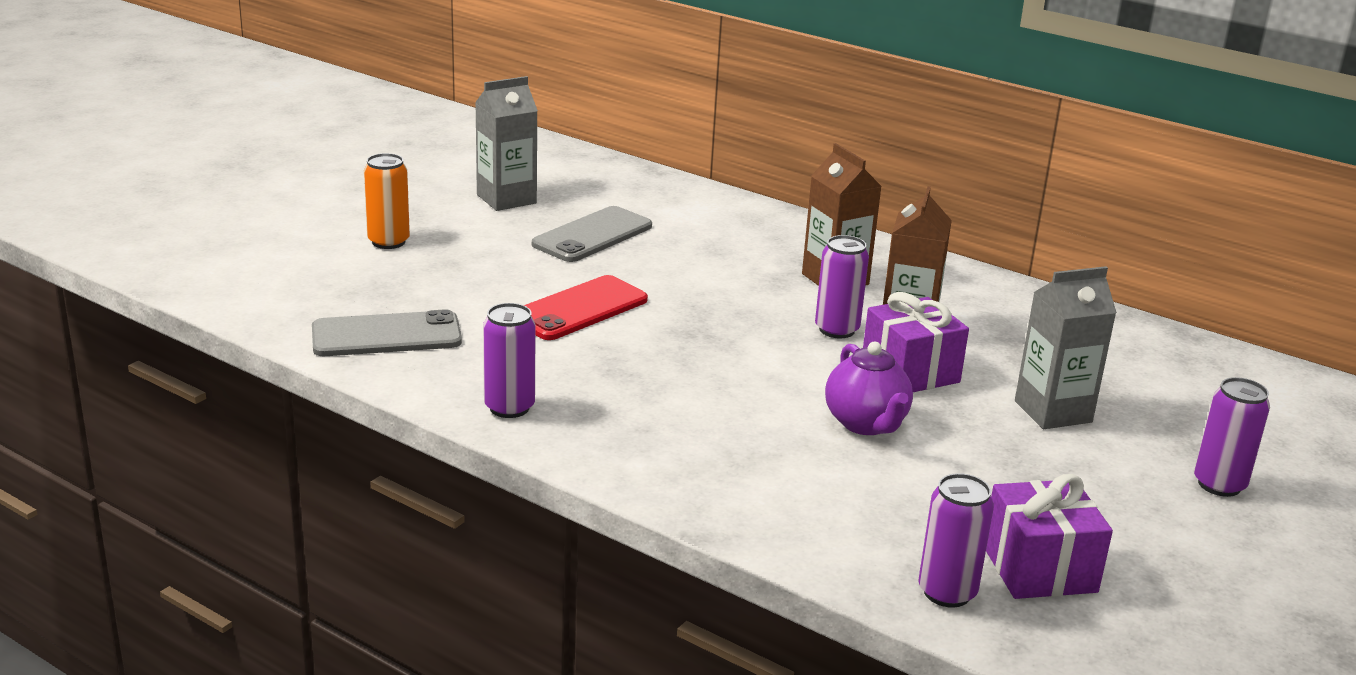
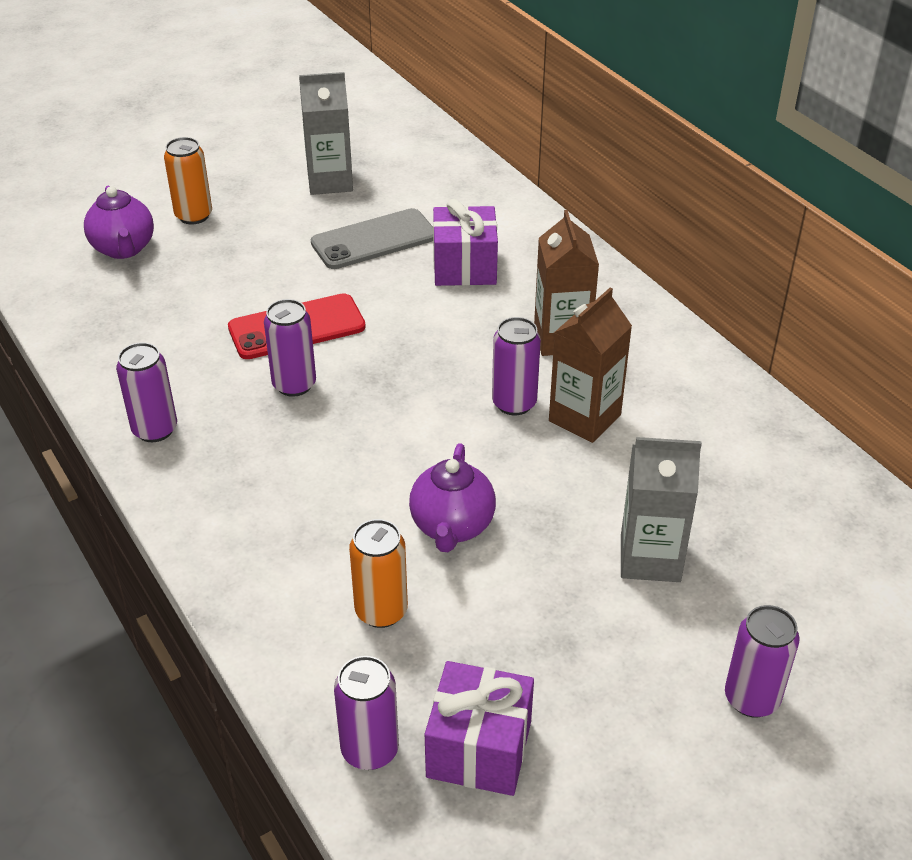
camera: 25 degrees right, 15 degrees up
grey phone [312,309,462,356] -> none
purple gift [863,292,969,392] -> purple gift moved to [433,199,498,286]
none -> purple teapot [84,186,154,259]
none -> purple can [264,299,316,397]
none -> orange can [349,519,408,628]

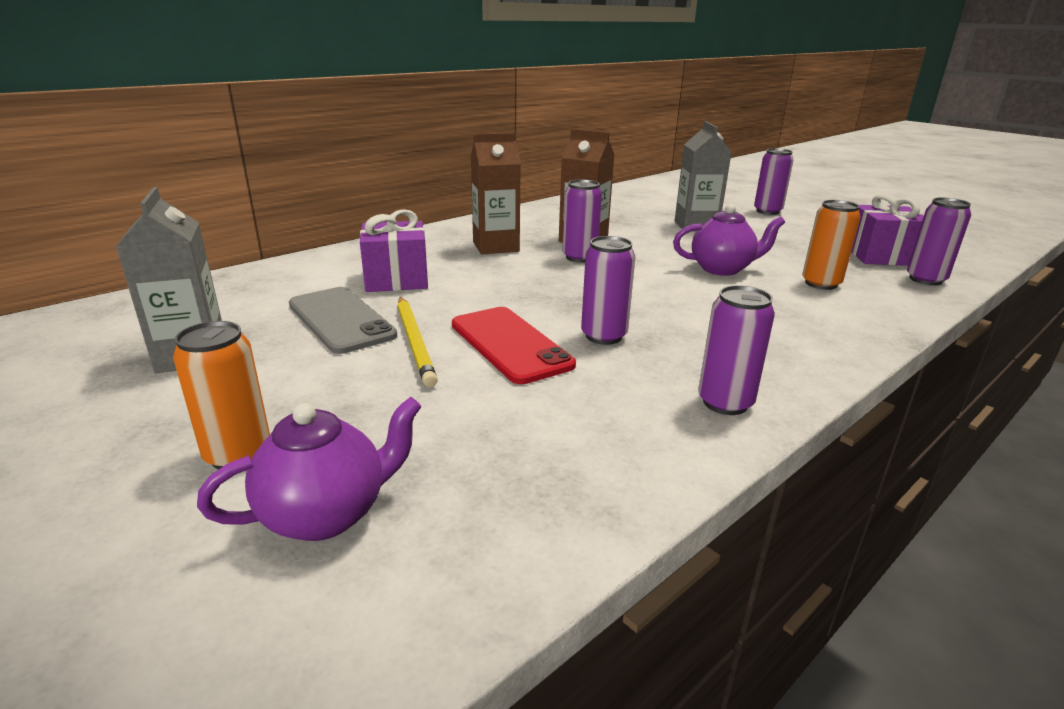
camera: 100 degrees left, 15 degrees down
none -> yellow pencil [397,297,438,387]

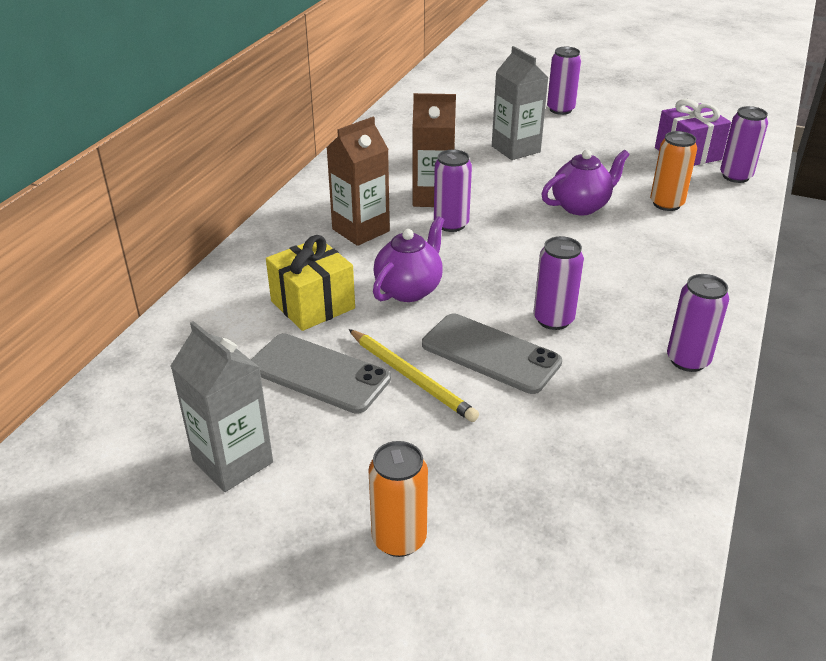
camera: 25 degrees left, 10 degrees up
purple teapot [197,397,422,541] -> purple teapot moved to [373,216,444,302]
purple gift [360,209,428,292] -> yellow gift [266,235,355,331]
red phone [452,307,576,384] -> grey phone [422,313,562,394]

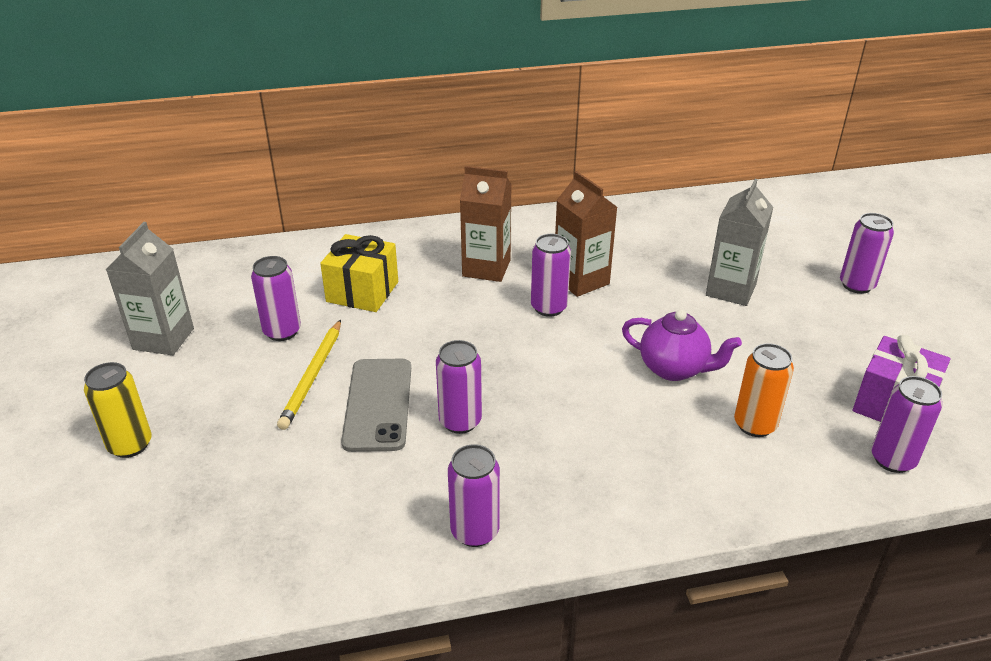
camera: 55 degrees right, 0 degrees up
grey phone [251,333,391,414] -> purple can [251,256,301,341]
orange can [368,441,428,557] -> yellow can [84,362,152,458]
purple teapot [373,216,444,302] -> none

